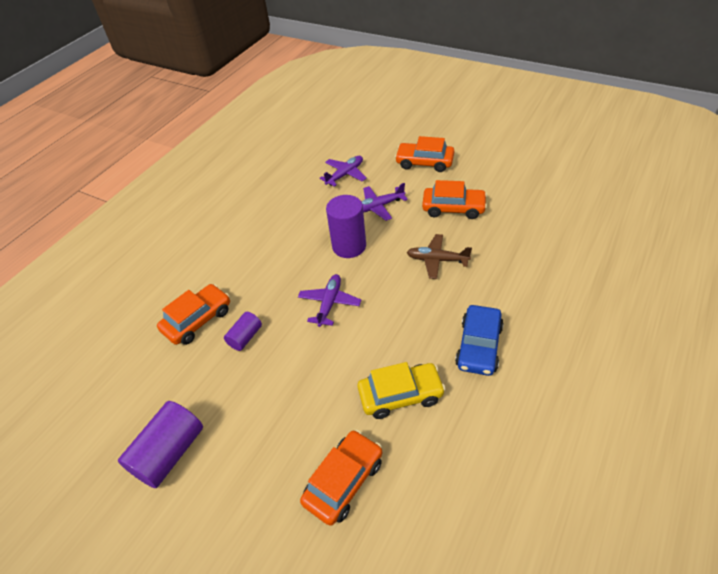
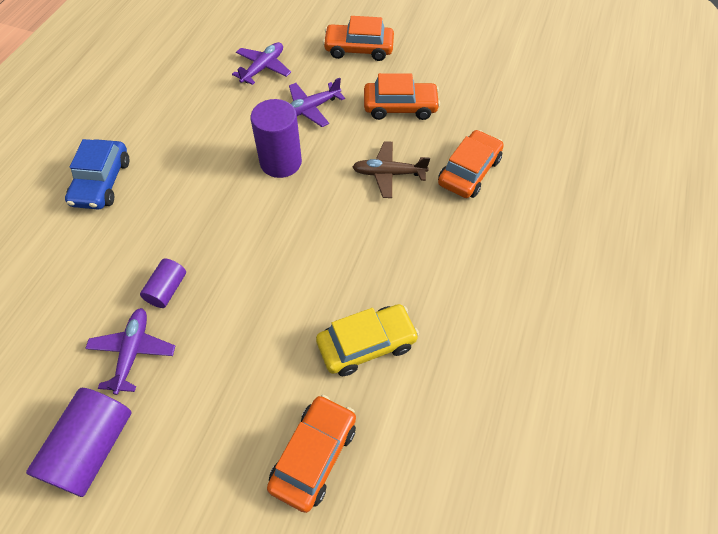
camera: 15 degrees left, 10 degrees up
orange car [157,284,230,345] -> orange car moved to [438,130,504,198]
purple plane [298,274,361,327] -> purple plane moved to [85,308,175,395]
blue car [455,305,504,376] -> blue car moved to [65,139,130,209]

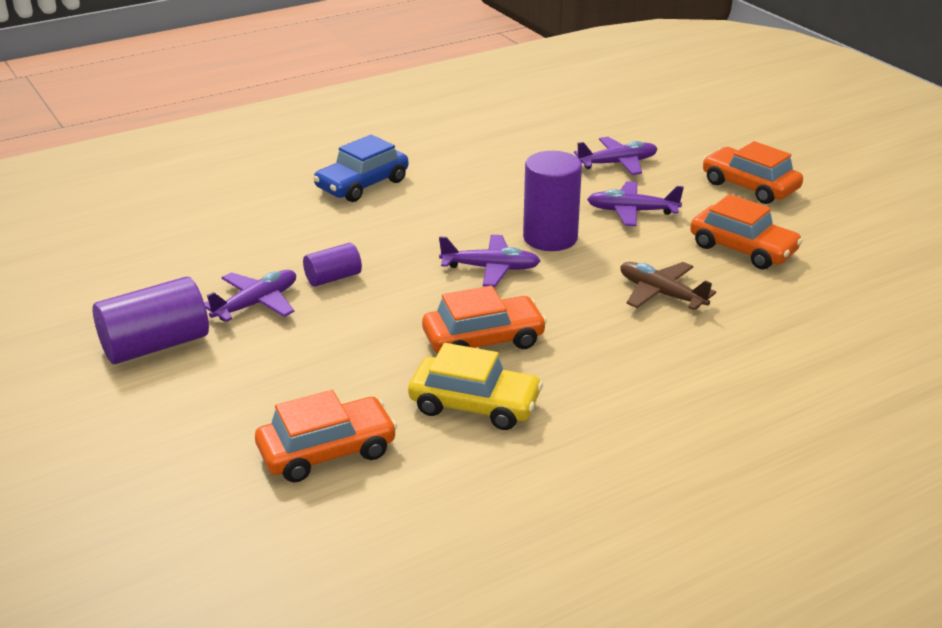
camera: 40 degrees right, 25 degrees down
orange car [438,130,504,198] -> orange car moved to [422,286,547,353]
none -> purple plane [439,235,541,287]

